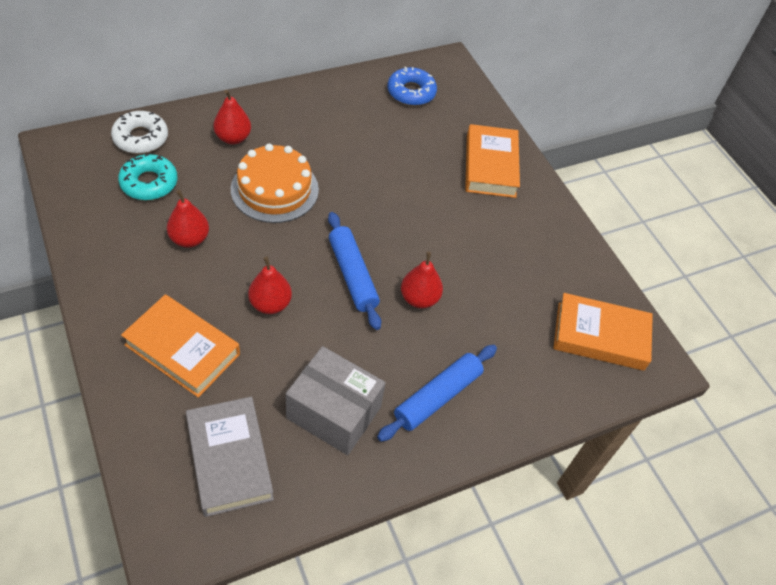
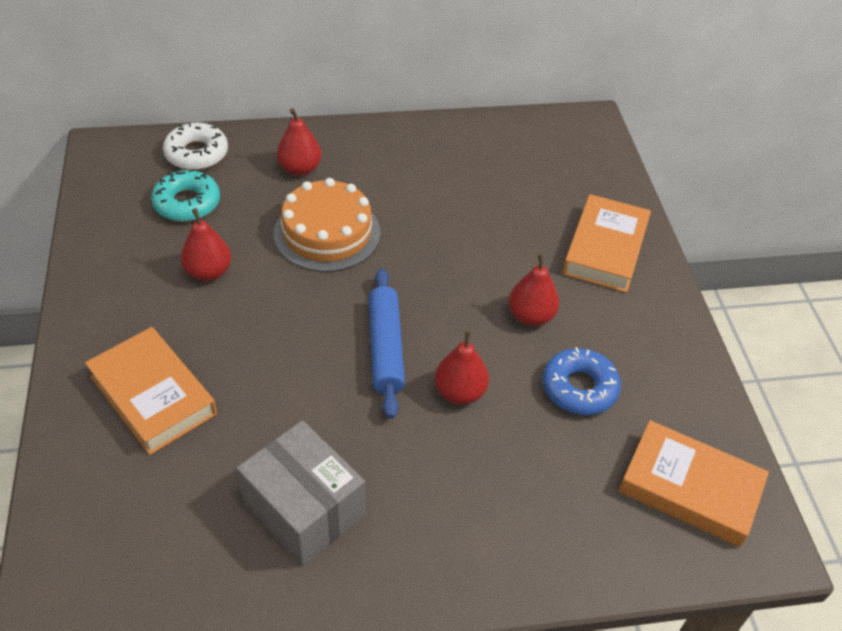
camera: 20 degrees right, 5 degrees down
grey book [186,397,274,517] -> none
red pear [248,257,292,314] -> red pear moved to [509,253,559,326]
blue rolling pin [377,345,497,442] -> none
blue donut [387,67,437,106] -> blue donut moved to [543,347,621,415]

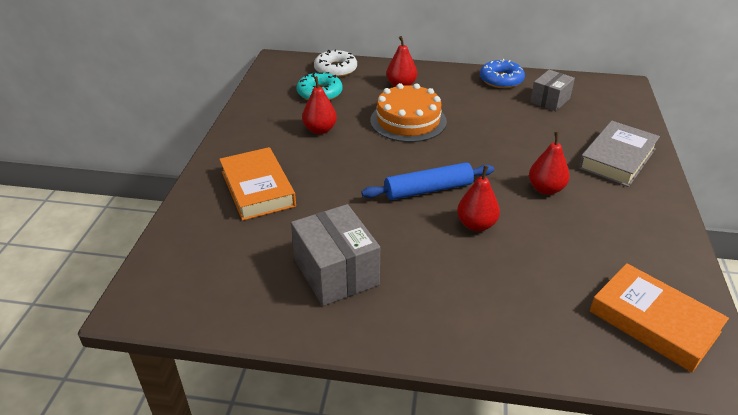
camera: 20 degrees right, 10 degrees down
blue rolling pin [368,268,405,419] -> blue rolling pin turned 60 degrees clockwise [361,162,494,200]
blue donut [543,347,621,415] -> blue donut moved to [480,59,525,88]
orange book [562,194,651,293] -> grey book [578,121,660,187]
none -> grey box [530,70,575,111]

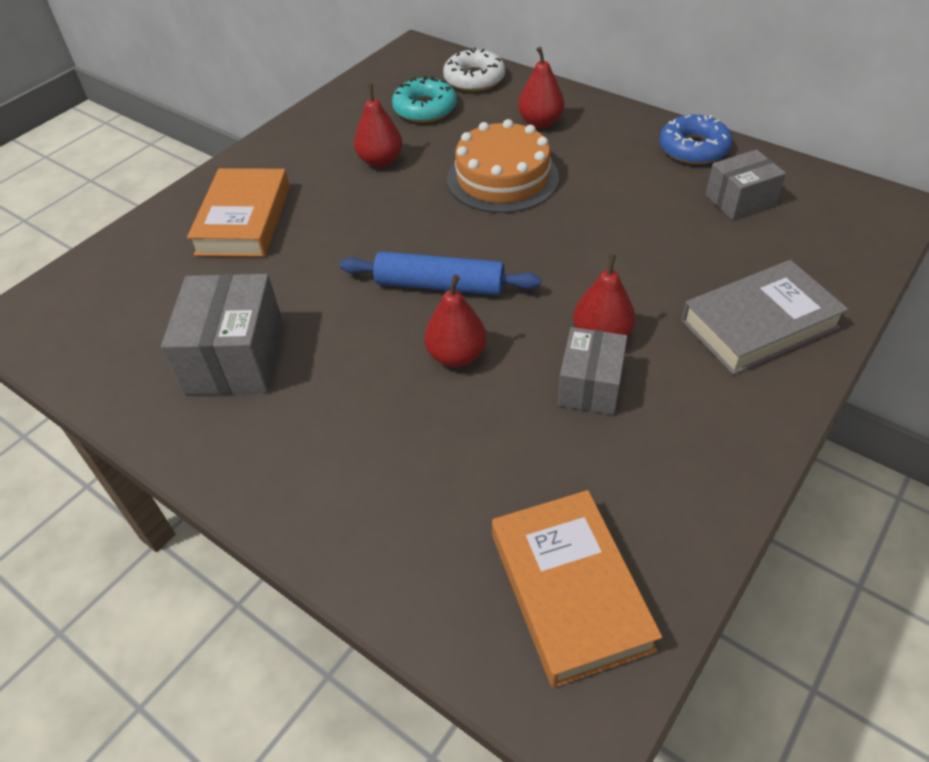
camera: 30 degrees right, 10 degrees up
none -> grey box [558,327,627,415]

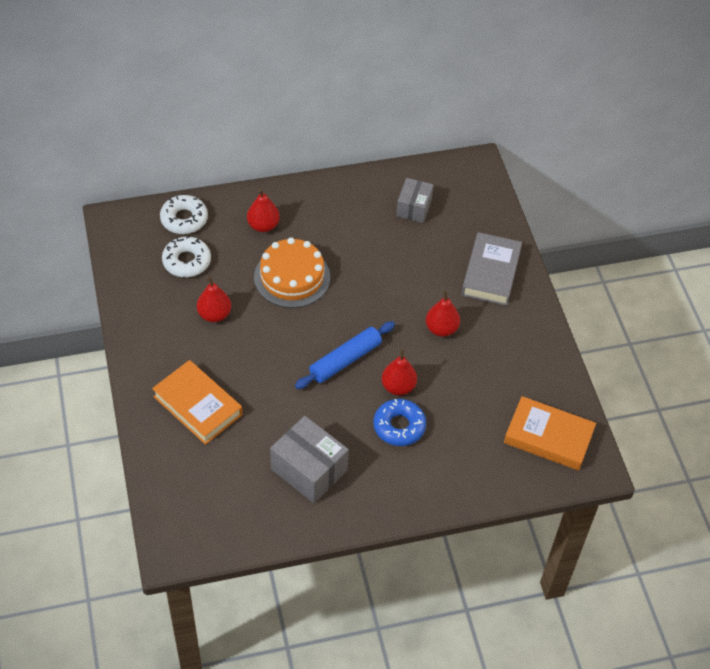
camera: 55 degrees left, 5 degrees up
turquoise donut [392,76,457,123] -> white donut [162,236,211,277]
grey box [558,327,627,415] -> none
blue donut [660,115,732,165] -> blue donut moved to [374,399,426,446]

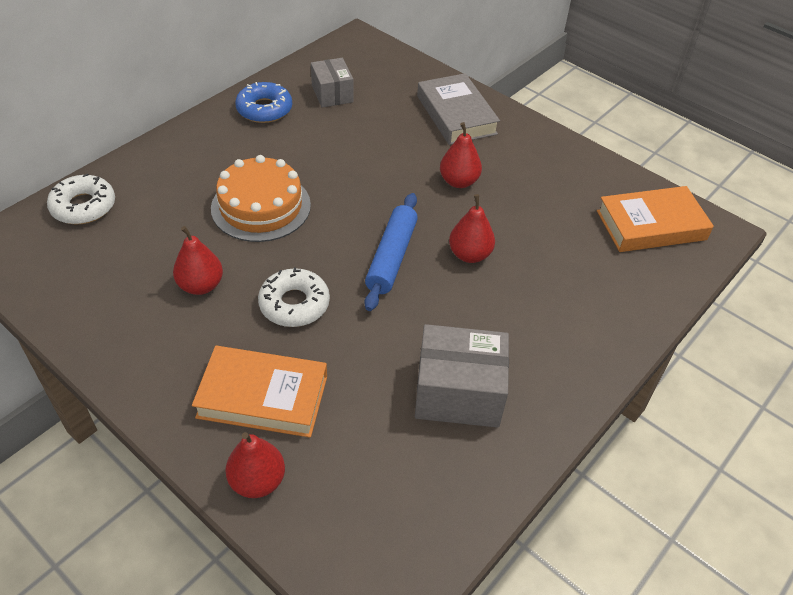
camera: 35 degrees left, 5 degrees down
white donut [162,236,211,277] -> white donut moved to [258,267,330,327]
red pear [247,189,280,232] -> red pear moved to [225,432,285,498]
blue donut [374,399,426,446] -> blue donut moved to [235,82,292,123]

